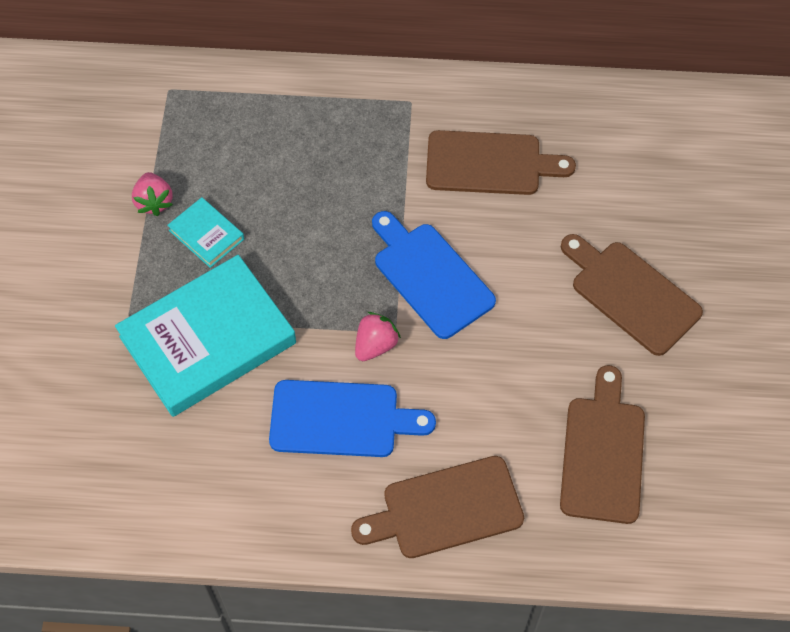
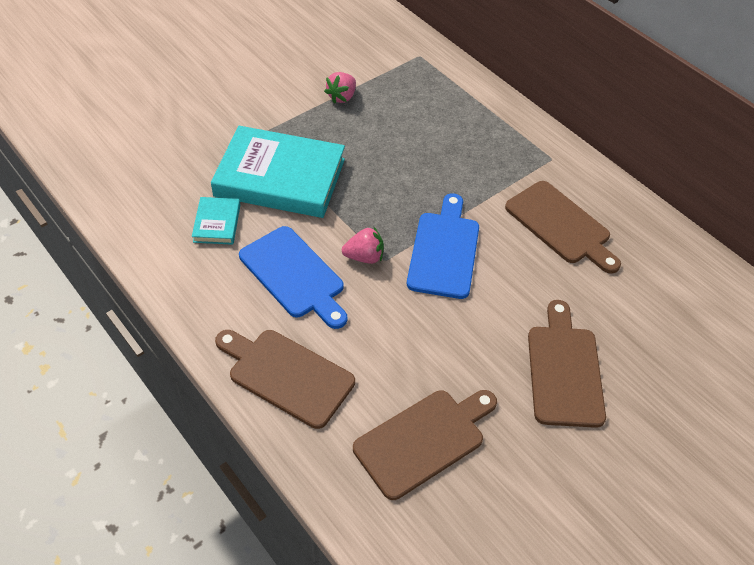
camera: 45 degrees right, 10 degrees down
turquoise book [167,197,244,268] -> turquoise book moved to [192,197,240,245]

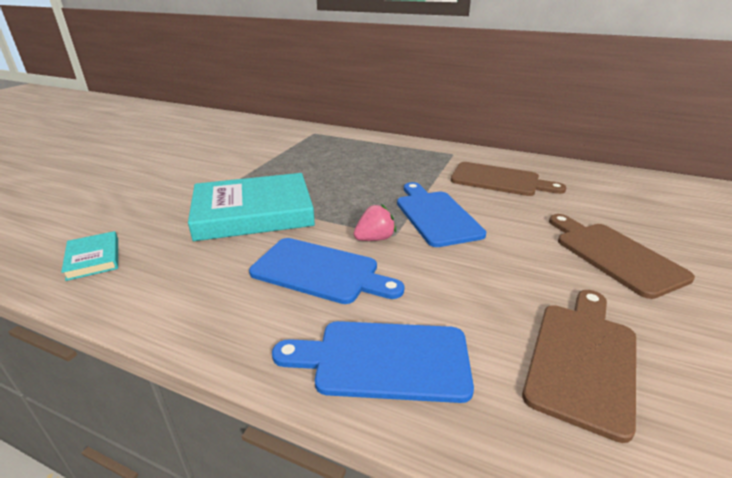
camera: 25 degrees left, 20 degrees down
turquoise book [192,197,240,245] -> turquoise book moved to [61,231,118,281]
brown cutting board [215,330,355,429] -> blue cutting board [272,321,474,403]
pink strawberry [324,72,356,104] -> none

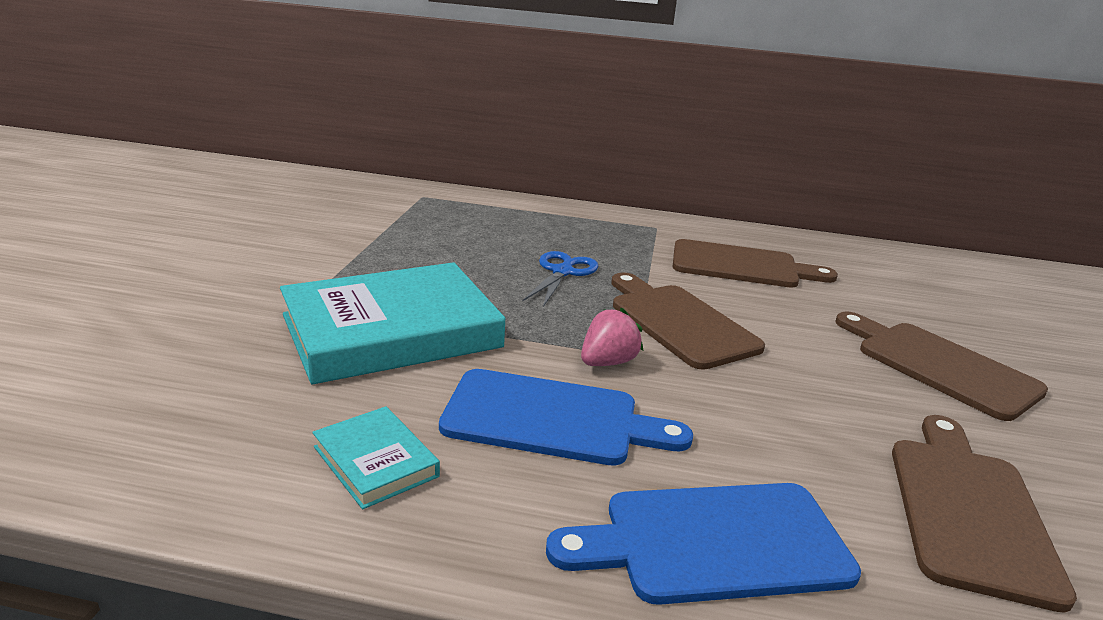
camera: 15 degrees left, 5 degrees down
turquoise book [61,231,118,281] -> turquoise book moved to [312,406,440,509]
blue cutting board [397,182,486,247] -> brown cutting board [611,272,765,370]
none -> blue scissors [523,251,599,307]

